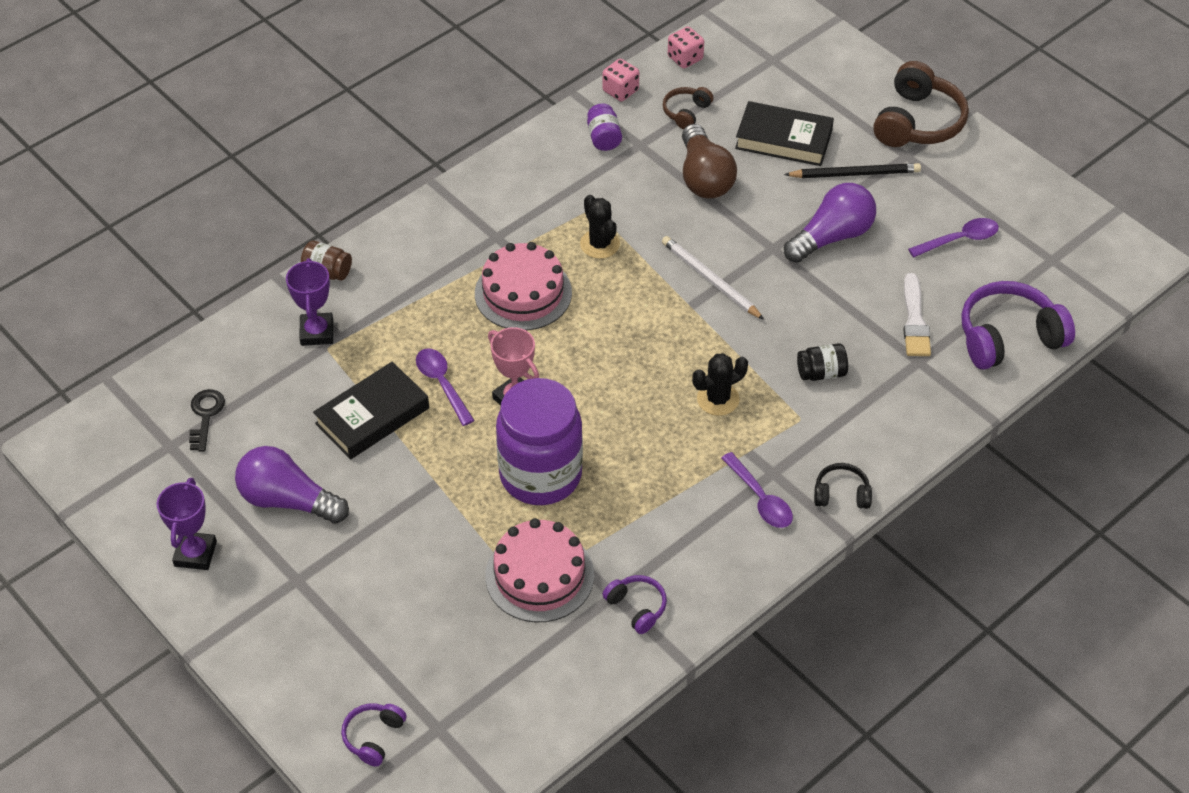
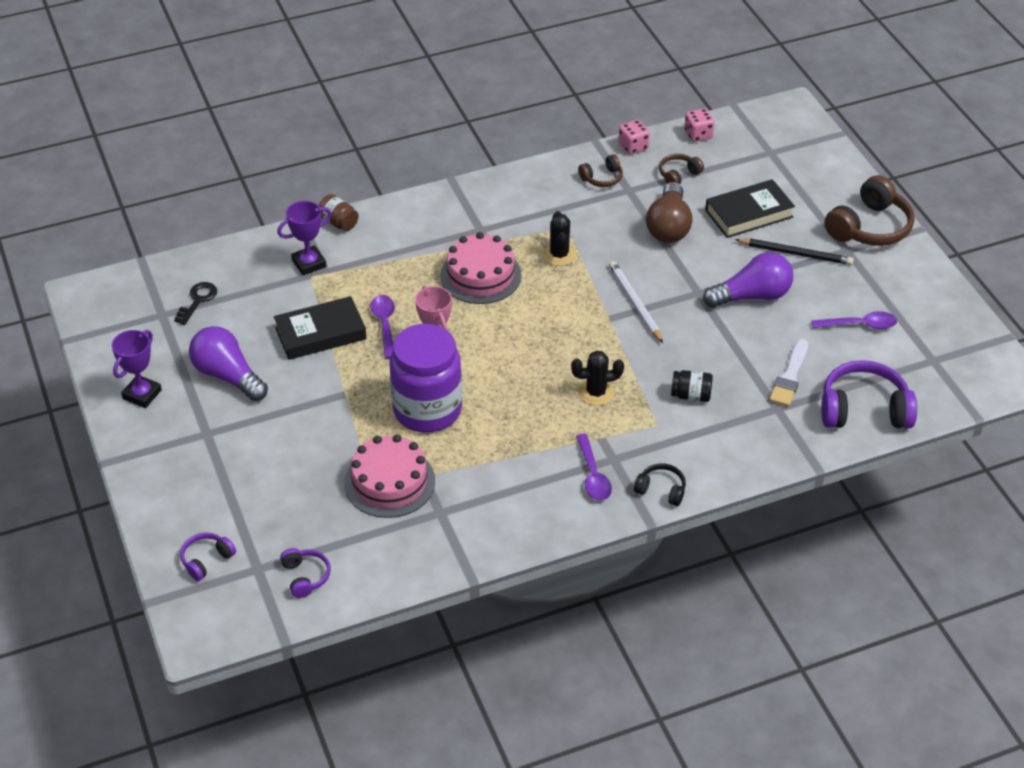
camera: 20 degrees right, 5 degrees down
purple trophy [286,258,333,346] -> purple trophy turned 45 degrees clockwise [277,201,332,276]
purple jar [587,103,622,151] -> brown headphones [578,154,623,187]
purple headphones [602,575,667,634] -> purple headphones moved to [280,548,331,598]
black book [735,101,834,166] -> black book turned 60 degrees counterclockwise [705,179,795,238]

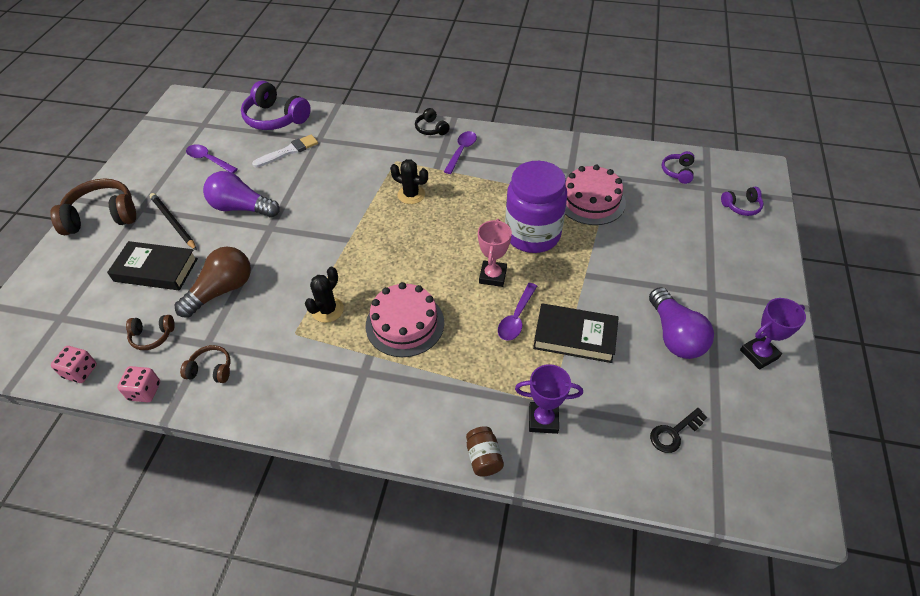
camera: 145 degrees left, 5 degrees up
white pencil [609,261,663,343] -> none
black jar [671,370,713,402] -> none

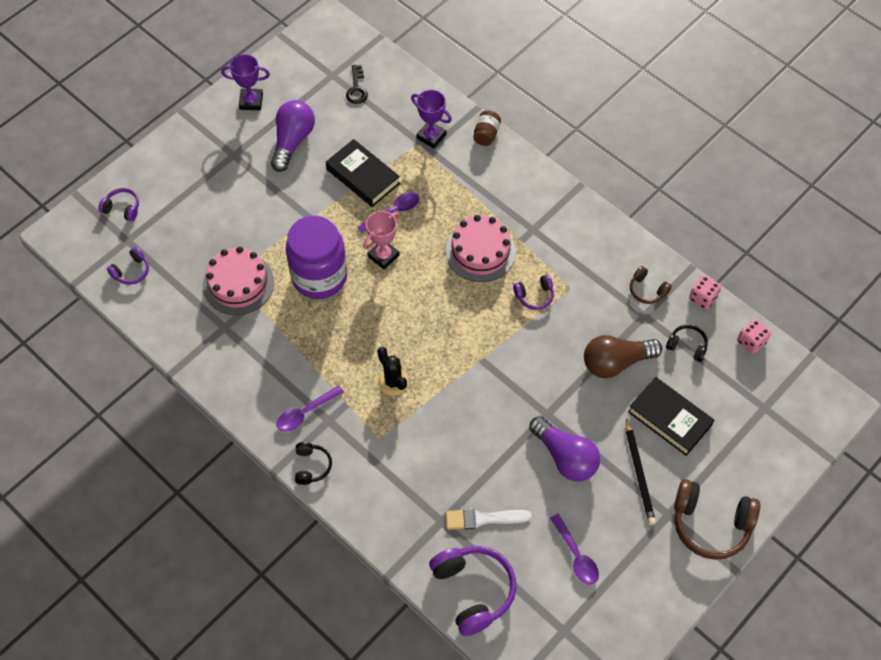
camera: 150 degrees left, 10 degrees up
brown headphones [126,315,175,350] -> black headphones [666,324,708,362]
black cactus [305,267,344,323] -> purple headphones [513,274,554,310]
black key [650,408,707,453] -> black key turned 90 degrees clockwise [346,65,368,104]

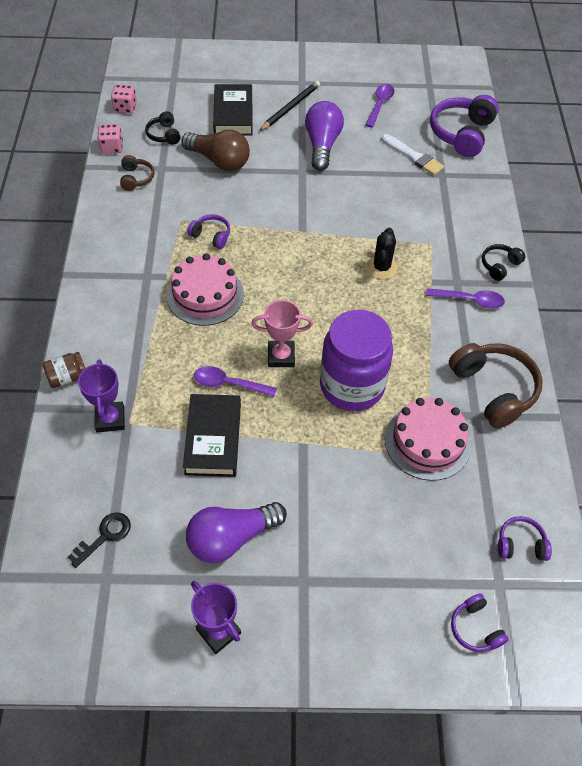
camera: 135 degrees left, 5 degrees down
brown headphones [674,479,760,560] -> brown headphones moved to [449,343,543,429]

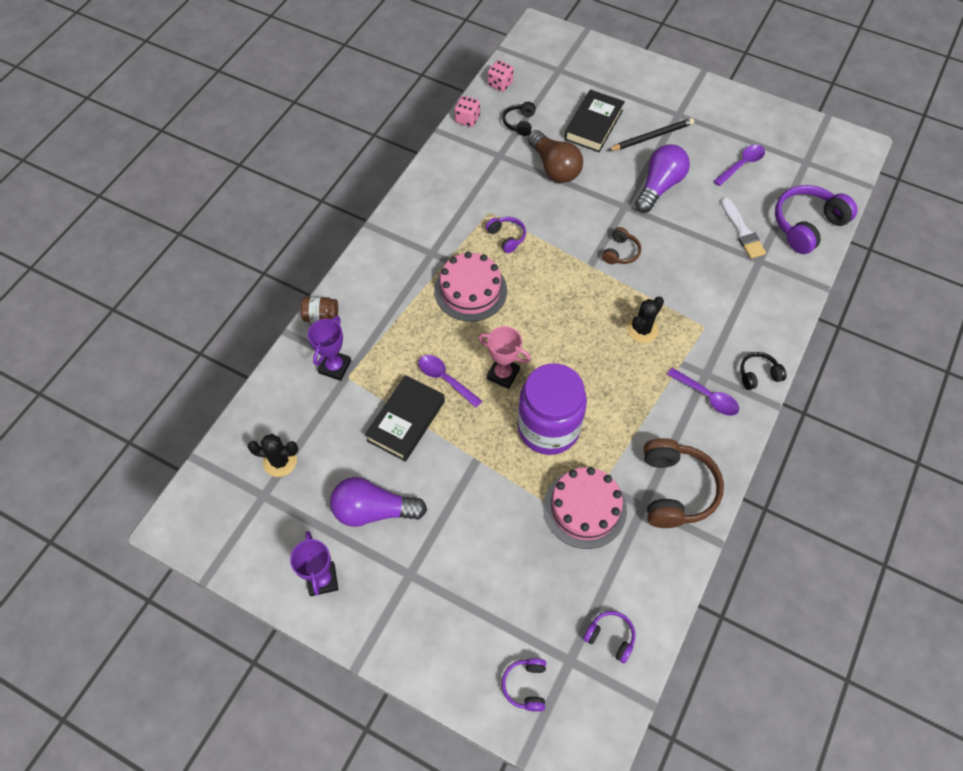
camera: 30 degrees right, 5 degrees up
black key [67,512,131,568] -> black cactus [248,434,298,477]
brown headphones [120,155,155,191] -> brown headphones moved to [602,227,641,264]

